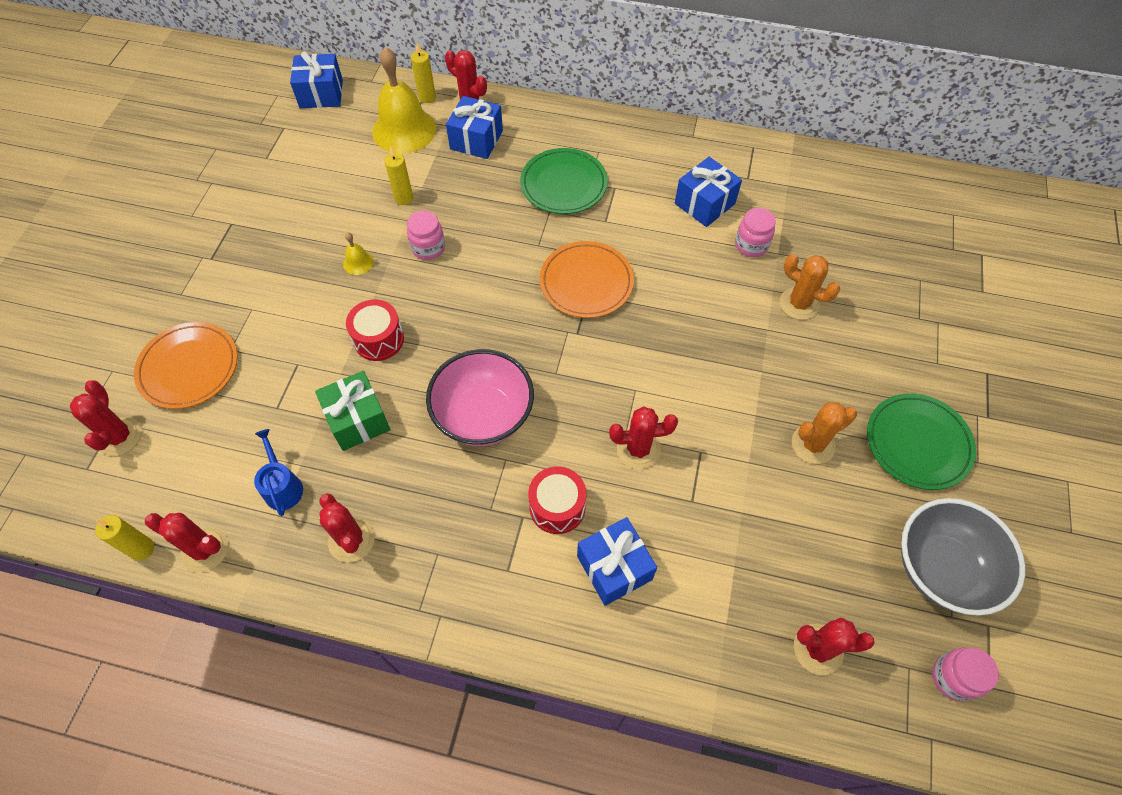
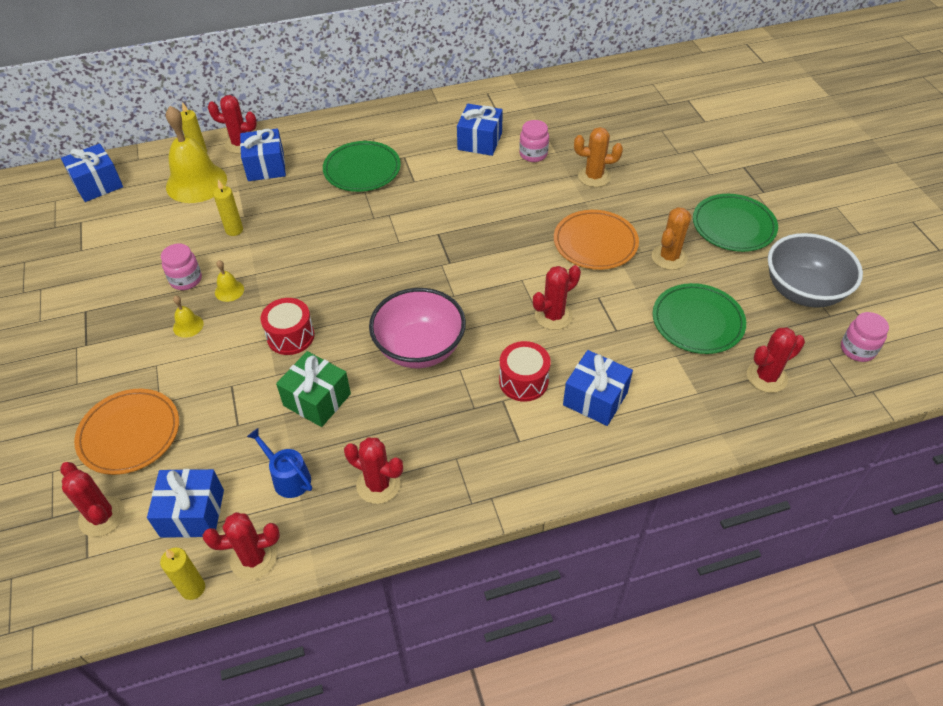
camera: 30 degrees left, 10 degrees down
pink jar [407,211,445,260] -> pink jar moved to [161,244,202,290]
orange plate [540,241,634,318] -> orange plate moved to [554,210,639,270]
none -> blue gift [147,469,224,538]
none -> yellow bell [173,296,204,338]
none -> green plate [653,283,746,354]

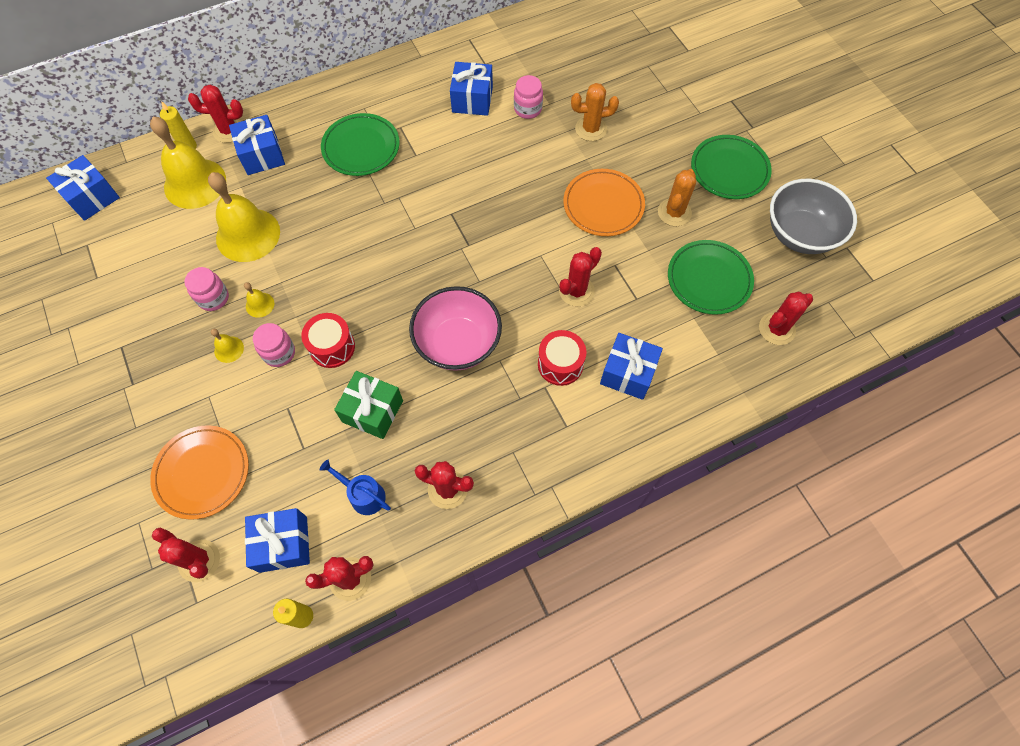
camera: 10 degrees left, 15 degrees up
yellow candle [213,179,243,236] -> yellow bell [208,172,280,262]
pink jar [841,312,889,362] -> pink jar moved to [253,323,295,367]

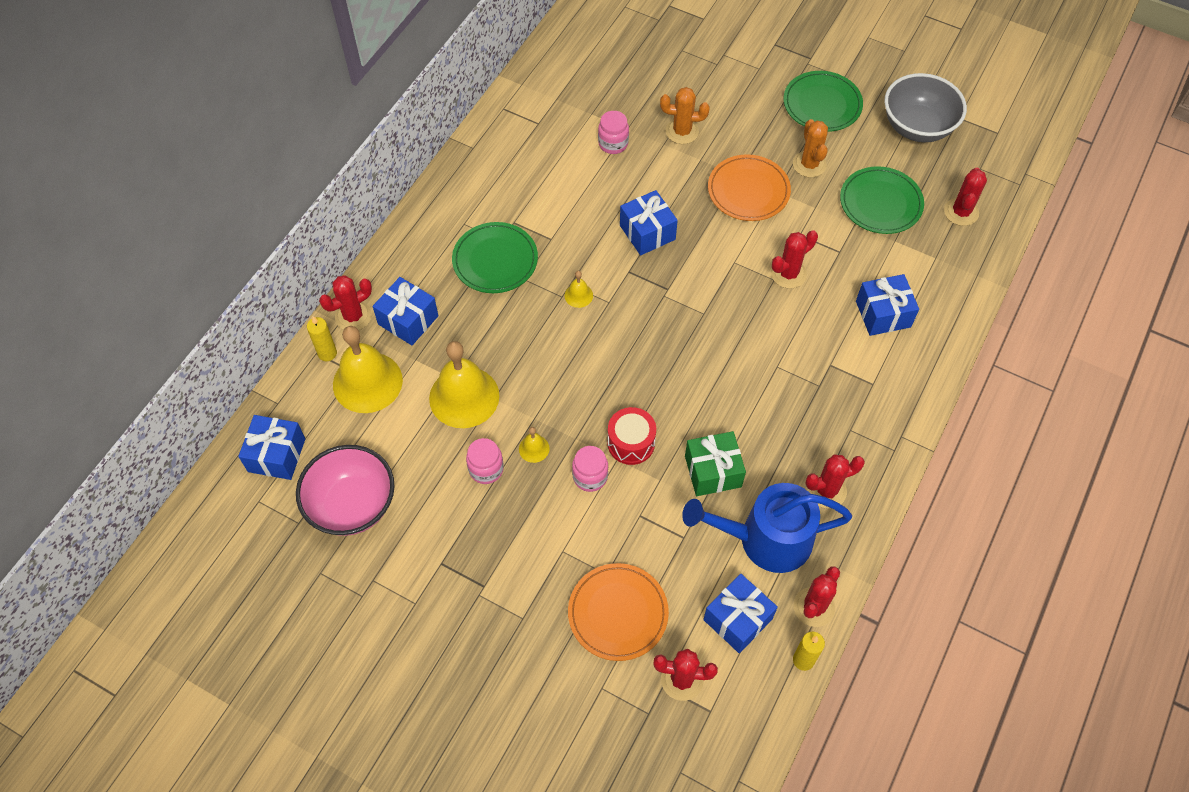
camera: 35 degrees left, 5 degrees down
yellow bell [211,329,244,363] -> yellow bell moved to [565,271,593,308]
blue watering can [320,460,391,515] -> blue watering can [682,483,852,573], size x2.08
pink bowl [409,286,502,371] -> pink bowl moved to [296,445,395,536]
blue gift [450,62,493,116] -> blue gift moved to [620,190,678,255]
red drum [538,330,586,386] -> none
red cactus [559,247,602,306] -> red cactus turned 45 degrees clockwise [771,230,818,288]
orange cactus [571,83,619,141] -> orange cactus turned 45 degrees clockwise [660,87,710,144]

